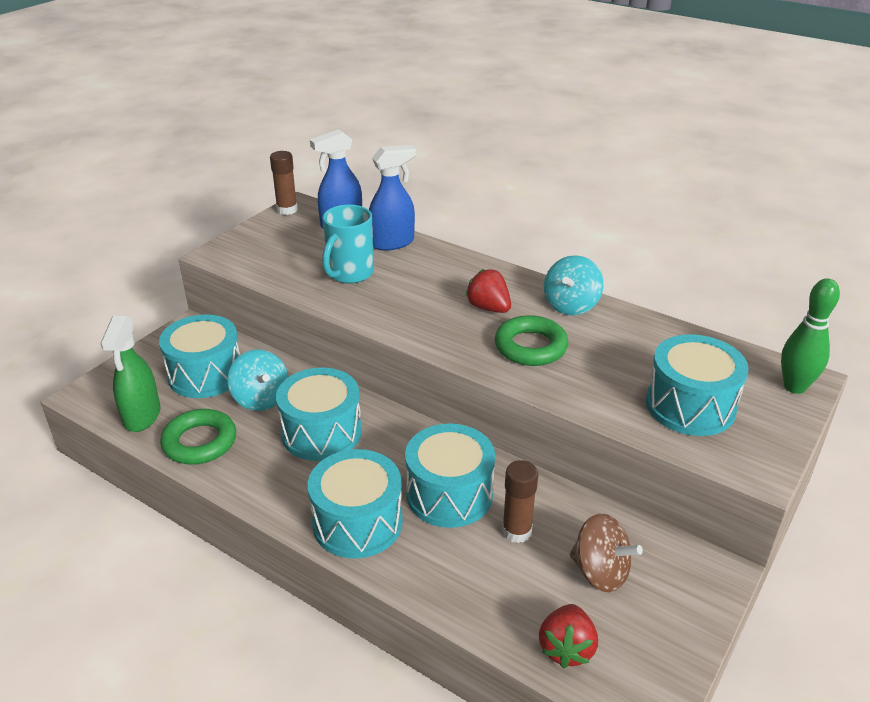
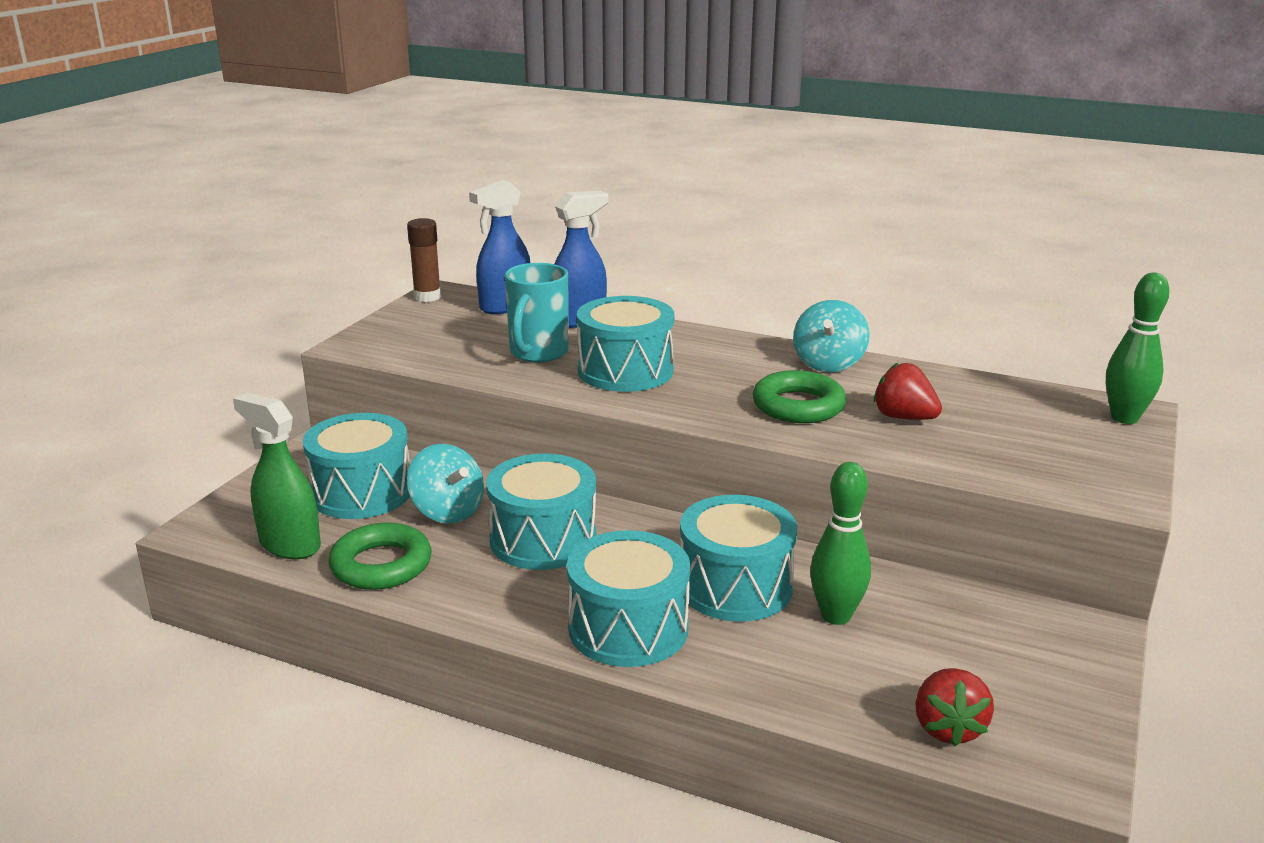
camera: 10 degrees left, 10 degrees down
green spray bottle [101,316,160,432] -> green spray bottle turned 135 degrees clockwise [233,393,321,559]
red strawberry [466,269,511,313] -> red strawberry moved to [874,363,942,420]
brown glue stick [502,460,538,543] -> green bowling pin [810,462,871,625]
brown spinning top [570,513,643,592] -> none
turquoise drum [646,334,749,436] -> turquoise drum moved to [577,296,674,392]

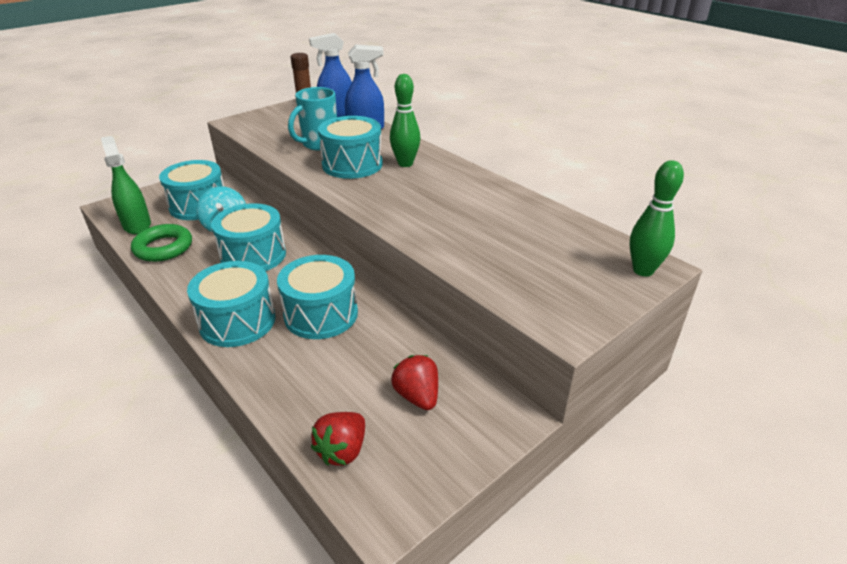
camera: 25 degrees right, 10 degrees up
green ring [753,370,846,423] -> none
turquoise spinning top [793,300,870,372] -> none
green bowling pin [810,462,871,625] -> green bowling pin moved to [390,74,421,167]
red strawberry [874,363,942,420] -> red strawberry moved to [391,355,438,410]

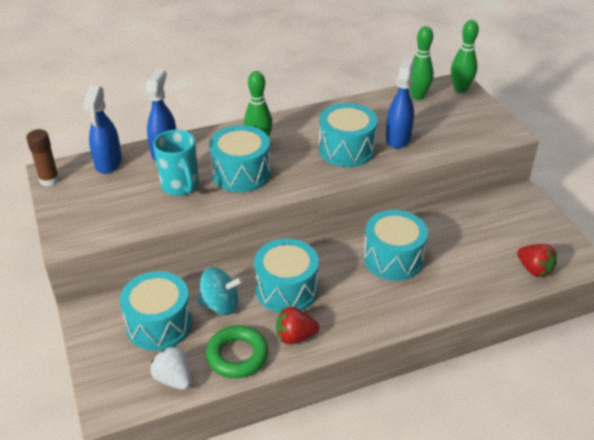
camera: 70 degrees left, 5 degrees up
green spray bottle [101,136,151,235] -> white strawberry [150,345,191,390]
turquoise drum [187,261,276,347] -> turquoise drum moved to [319,103,378,167]
red strawberry [391,355,438,410] -> red strawberry moved to [276,307,319,345]
none -> blue spray bottle [386,57,414,149]
none -> green bowling pin [409,26,434,100]

